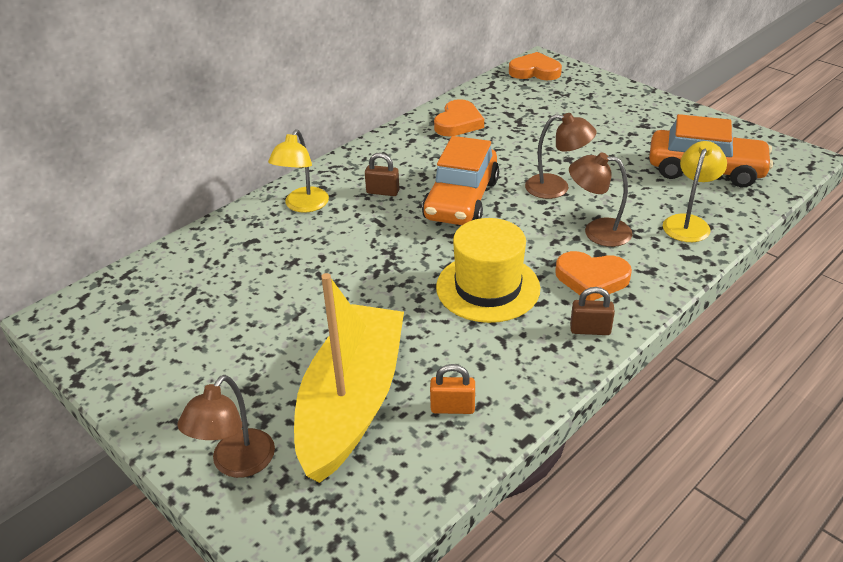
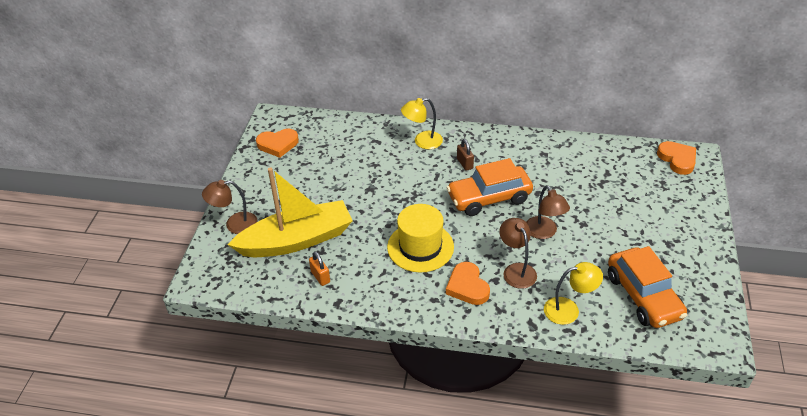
camera: 55 degrees right, 5 degrees up
orange heart [434,99,484,136] -> orange heart moved to [256,129,299,158]
brown padlock [570,287,615,335] -> none

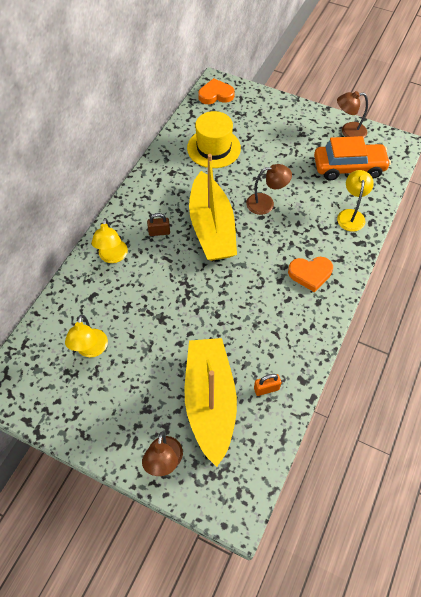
camera: 75 degrees left, 15 degrees up
orange heart [256,129,299,158] -> none
yellow hat [387,204,454,272] -> yellow hat moved to [187,111,241,168]
orange car [446,158,533,216] -> yellow boat [189,154,237,261]
brown lamp [499,218,537,289] -> brown lamp moved to [337,91,368,138]
none -> yellow lamp [65,315,108,357]

